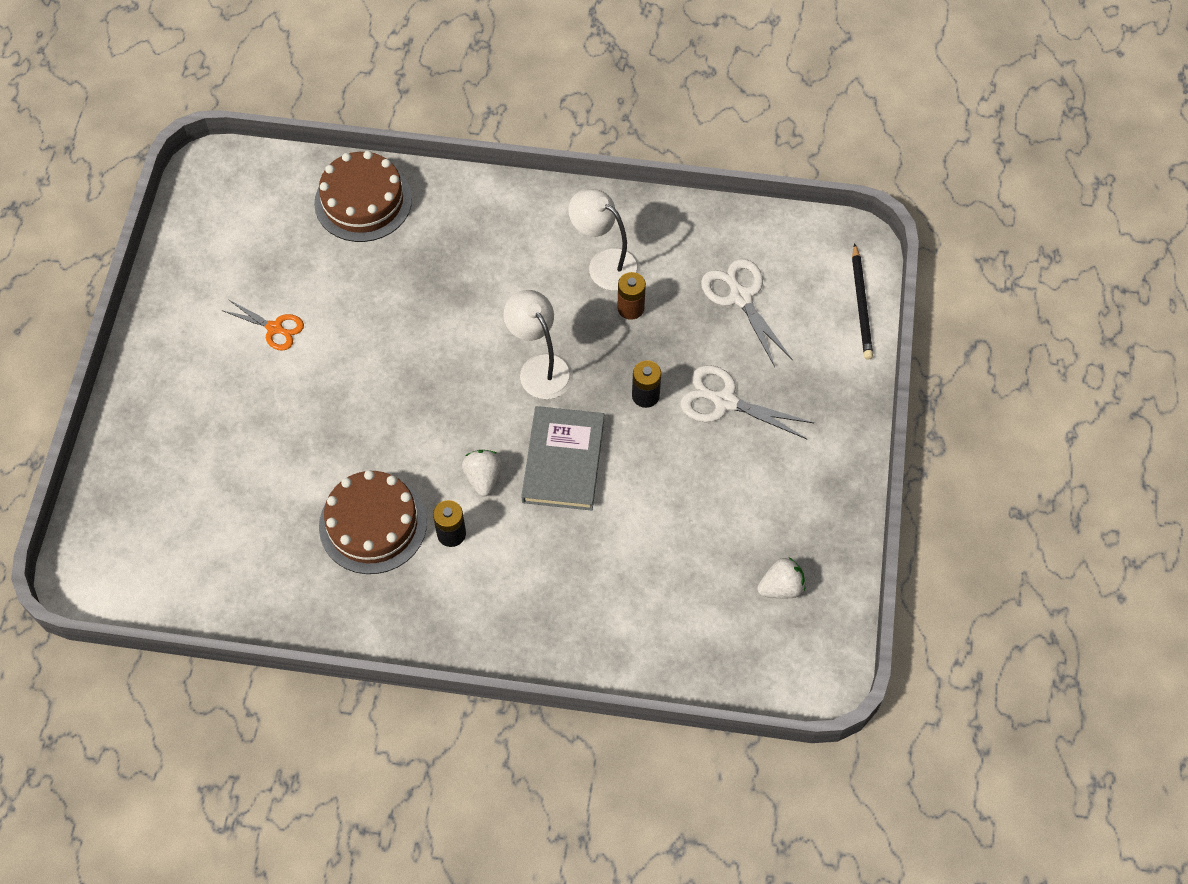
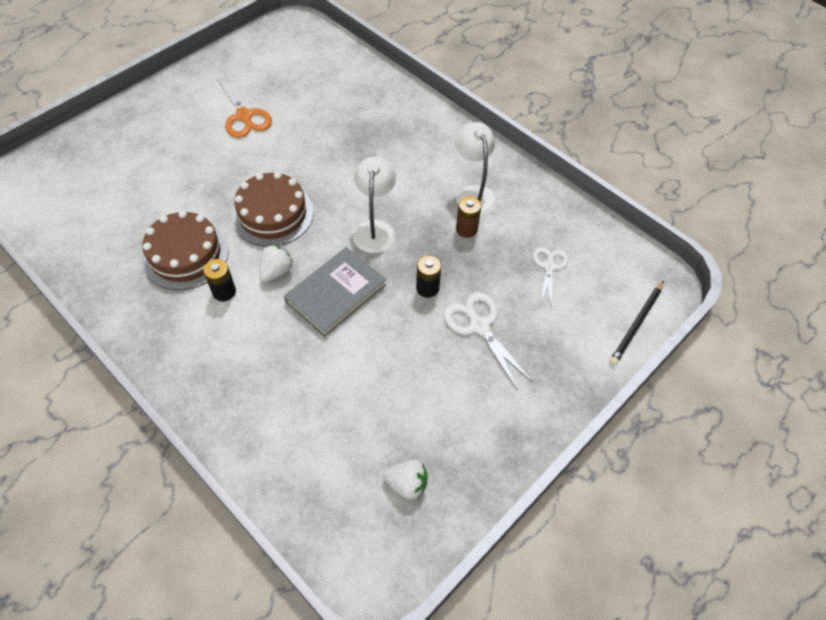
camera: 35 degrees right, 5 degrees down
orange scissors [221,300,304,350] -> orange scissors [217,74,272,138], size x1.50
brown cake [314,151,412,242] -> brown cake moved to [232,172,314,247]
white scissors [701,259,793,367] -> white scissors [533,247,568,304], size x0.66

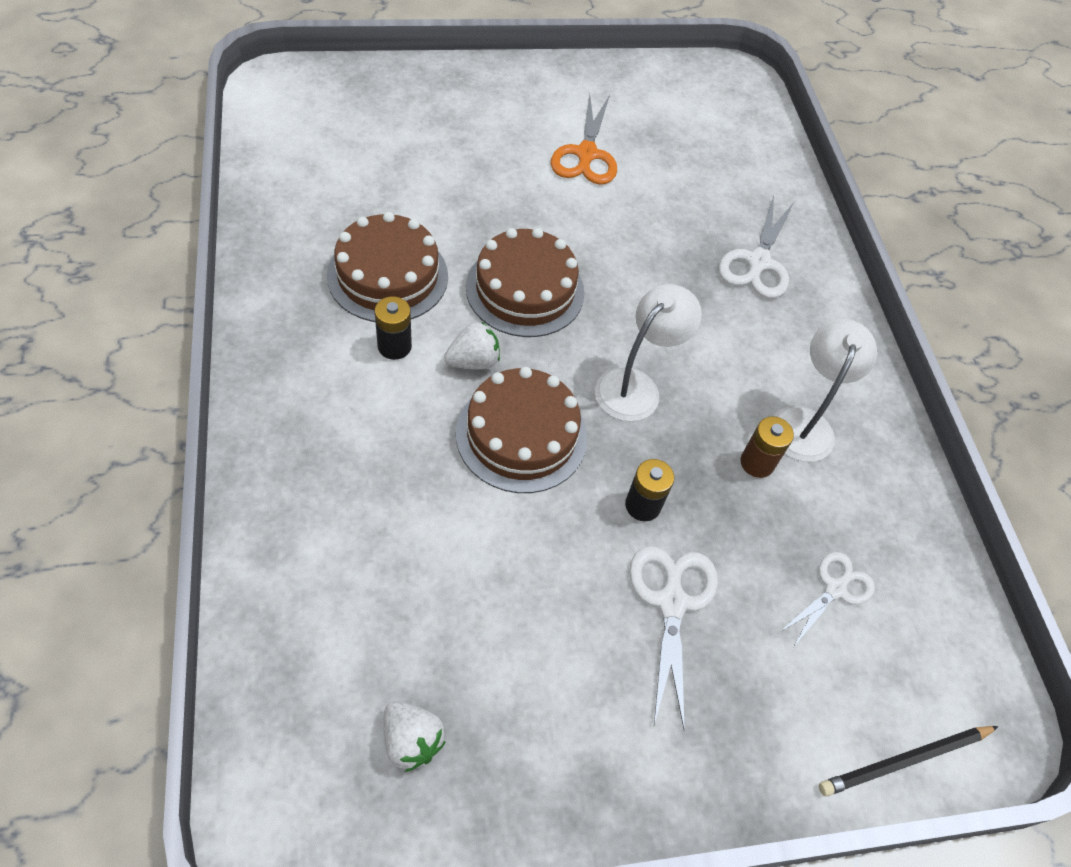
camera: 30 degrees right, 0 degrees up
grey book [284,247,386,337] -> brown cake [456,367,587,493]
none -> white scissors [719,196,795,299]

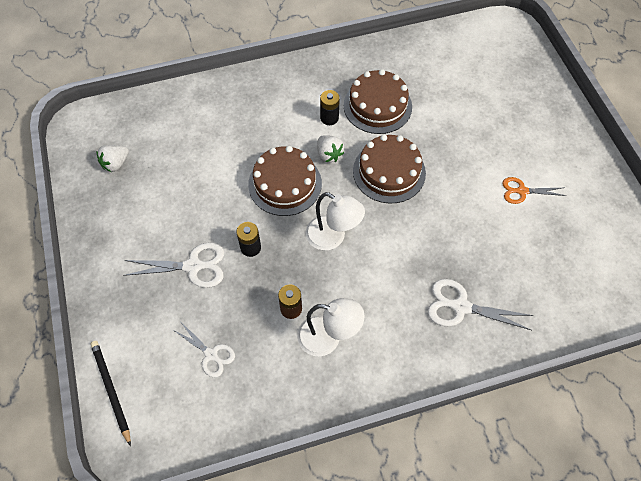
camera: 90 degrees right, 5 degrees up
orange scissors [551,94,617,185] -> orange scissors [502,177,567,204], size x0.66

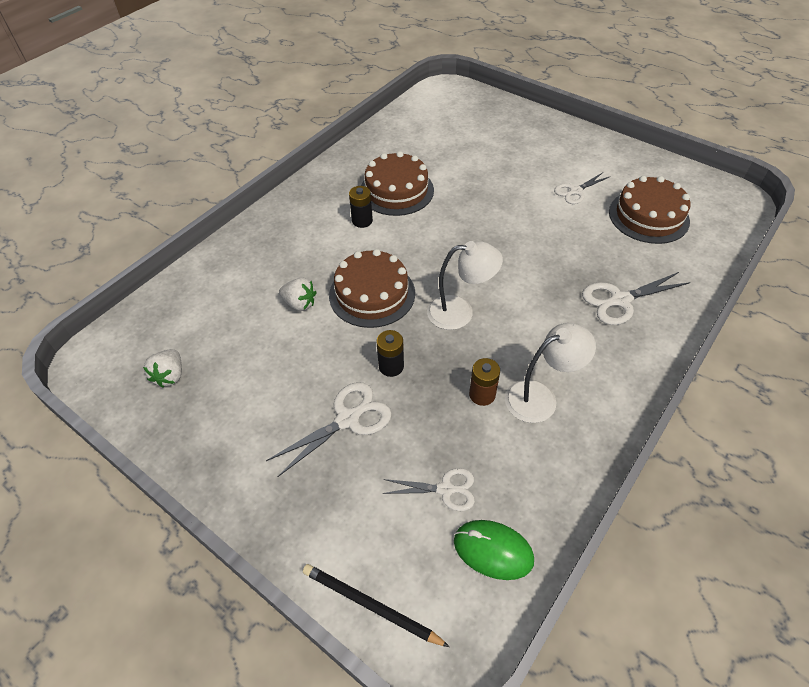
camera: 35 degrees left, 10 degrees down
white strawberry [318,135,344,162] -> white strawberry moved to [279,278,317,311]
brown cake [353,134,426,203] -> brown cake moved to [609,176,691,244]
orange scissors [502,177,567,204] -> white scissors [554,172,611,204]
none -> green mouse [454,520,534,580]

